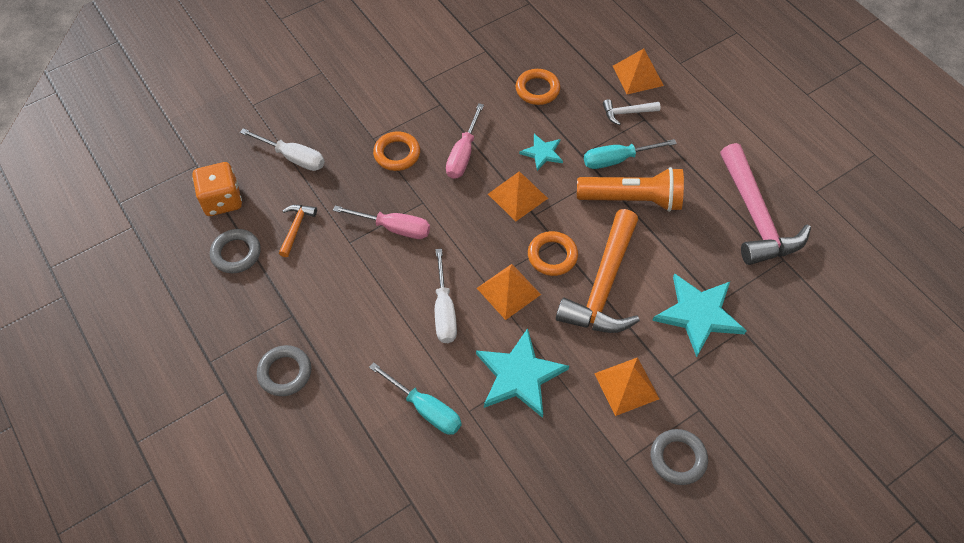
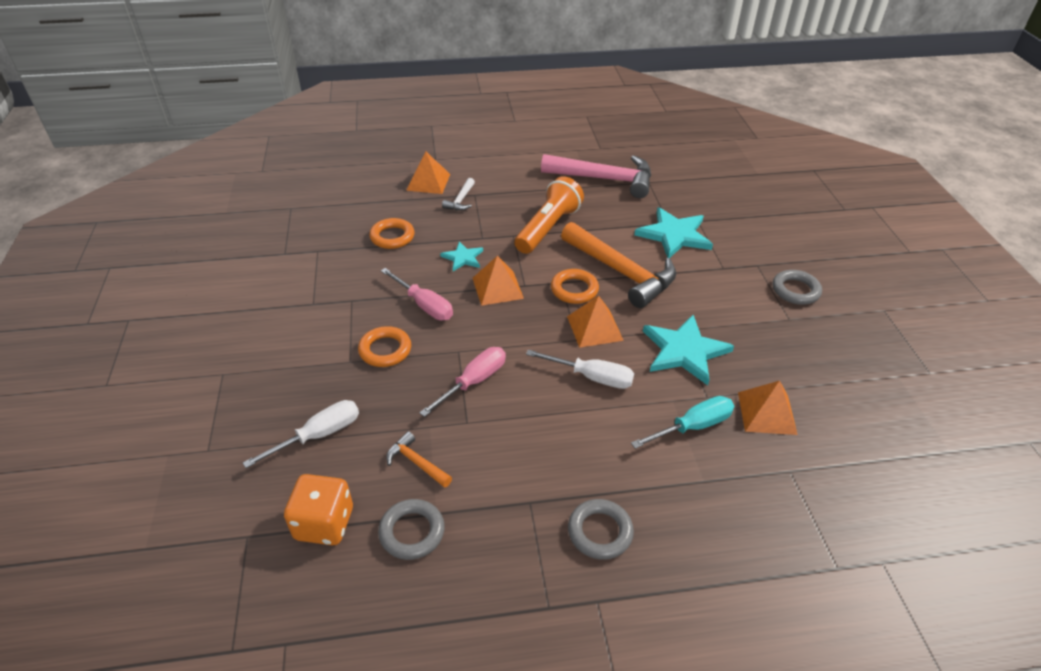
camera: 65 degrees left, 15 degrees down
turquoise screwdriver [584,139,677,169] -> none
orange pyramid [594,357,659,416] -> orange pyramid moved to [738,381,798,435]

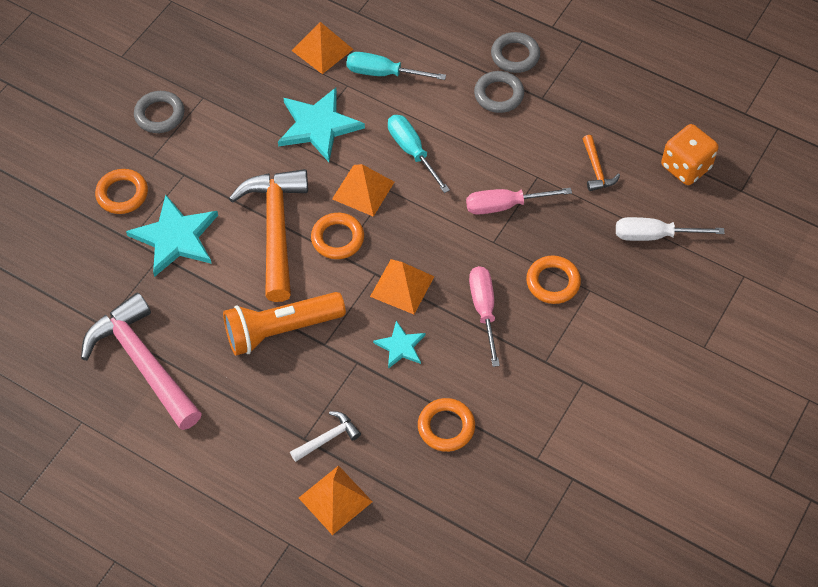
camera: 140 degrees left, 15 degrees up
grey ring [378,499,445,560] -> grey ring moved to [474,71,524,113]
white screwdriver [526,350,634,389] -> turquoise screwdriver [388,115,450,193]
none -> orange ring [95,169,148,214]

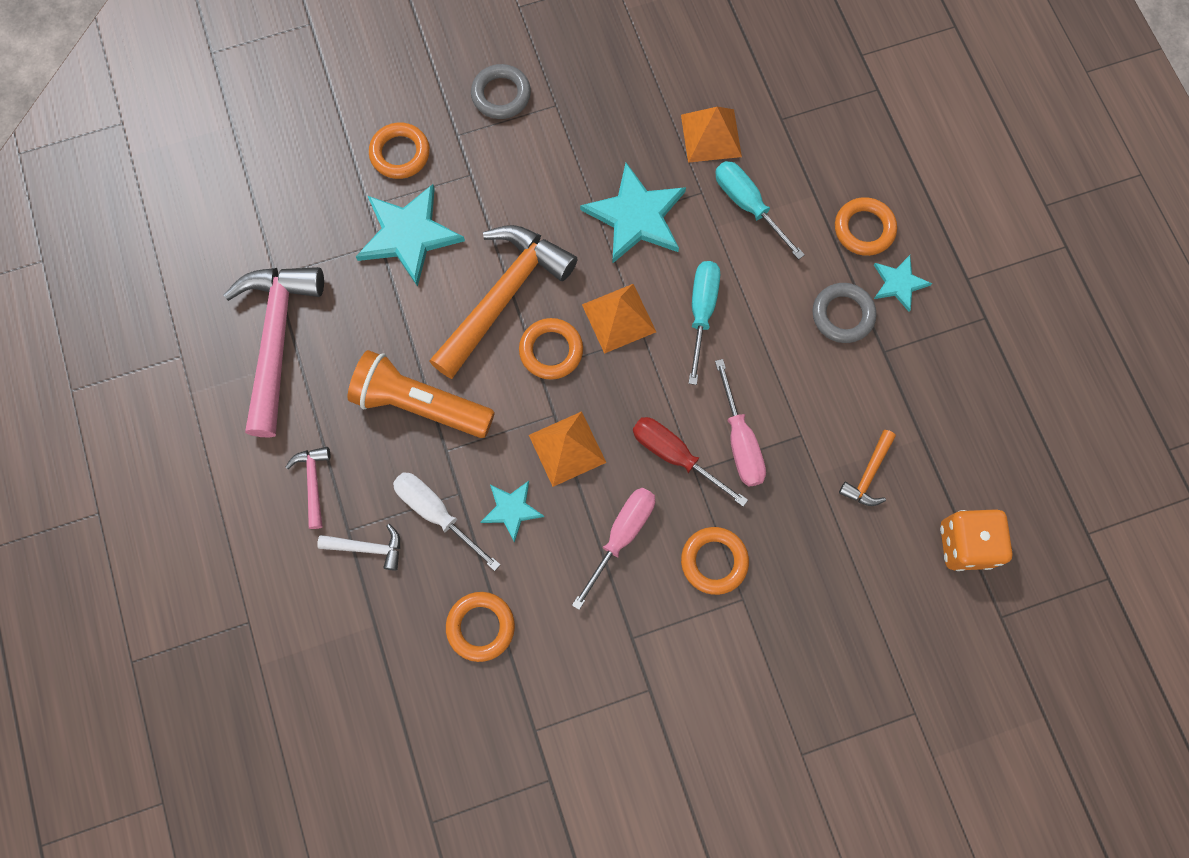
camera: 40 degrees right, 15 degrees up
orange pyramid [299,465,373,535] -> none
pink screwdriver [466,188,572,215] -> pink screwdriver turned 135 degrees counterclockwise [715,359,766,487]
grey ring [491,32,540,73] -> turquoise star [874,255,932,312]
white screwdriver [616,217,725,241] -> white screwdriver moved to [393,472,501,571]
none -> pink hammer [286,447,331,529]
none -> red screwdriver [633,417,748,507]
none -> orange ring [835,197,897,256]

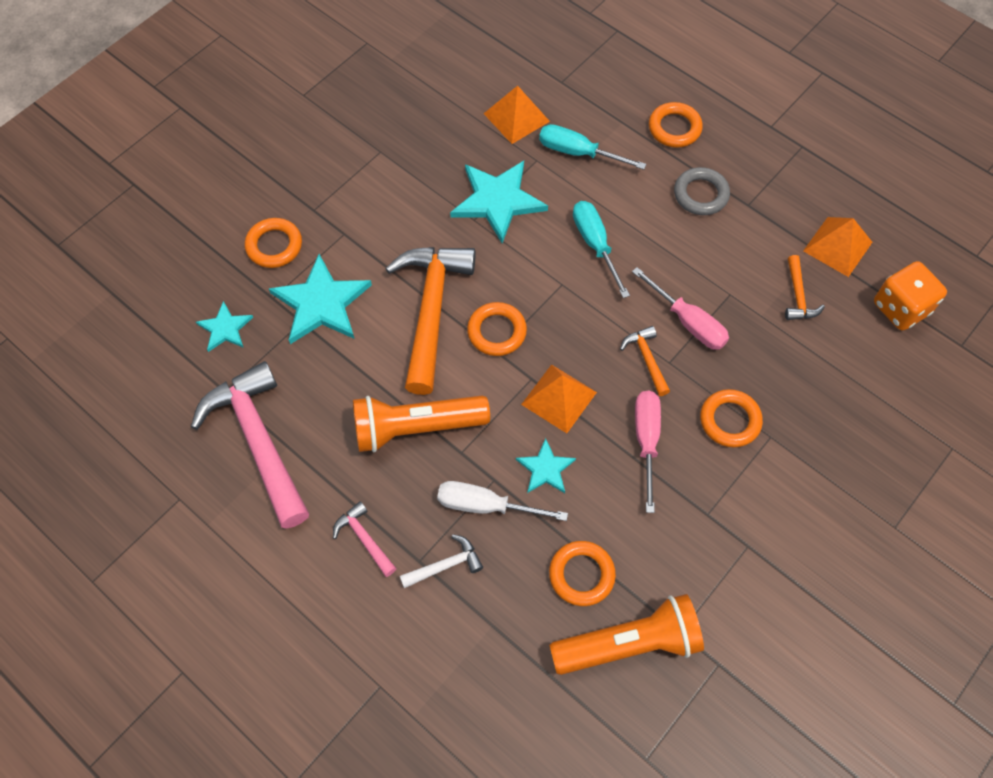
camera: 30 degrees left, 10 degrees down
grey ring [471,64,531,119] -> none
orange pyramid [582,284,656,354] -> orange pyramid moved to [803,217,872,277]
red screwdriver [633,417,748,507] -> orange hammer [620,326,670,396]
turquoise star [874,255,932,312] -> turquoise star moved to [196,301,253,352]
none -> orange flashlight [549,594,704,675]

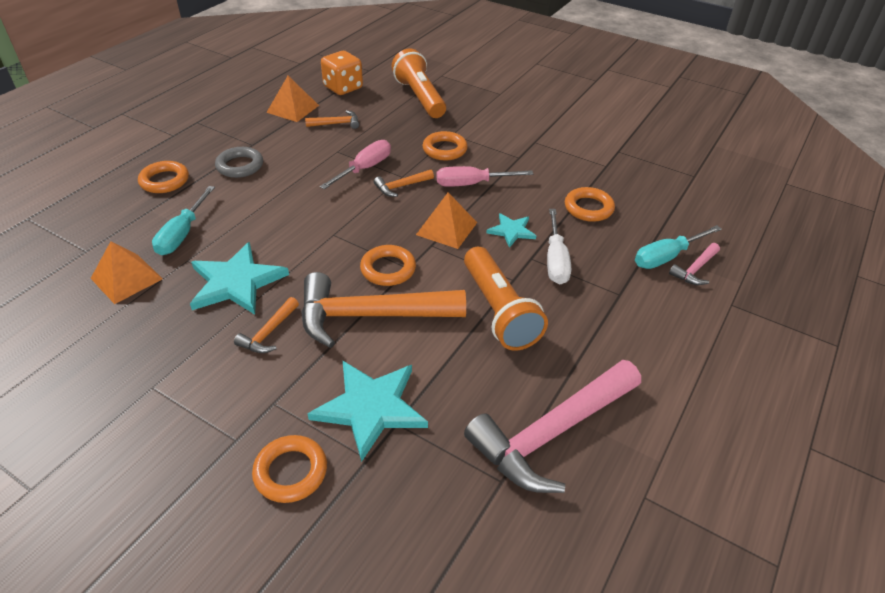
camera: 100 degrees left, 20 degrees down
turquoise star [196,301,253,352] -> none
pink hammer [333,501,397,577] -> pink hammer moved to [669,243,720,285]
white hammer [400,534,483,588] -> none
orange flashlight [549,594,704,675] -> orange flashlight moved to [392,49,446,118]
turquoise screwdriver [573,201,630,298] -> turquoise screwdriver moved to [635,225,722,269]
none -> orange hammer [234,297,299,353]

